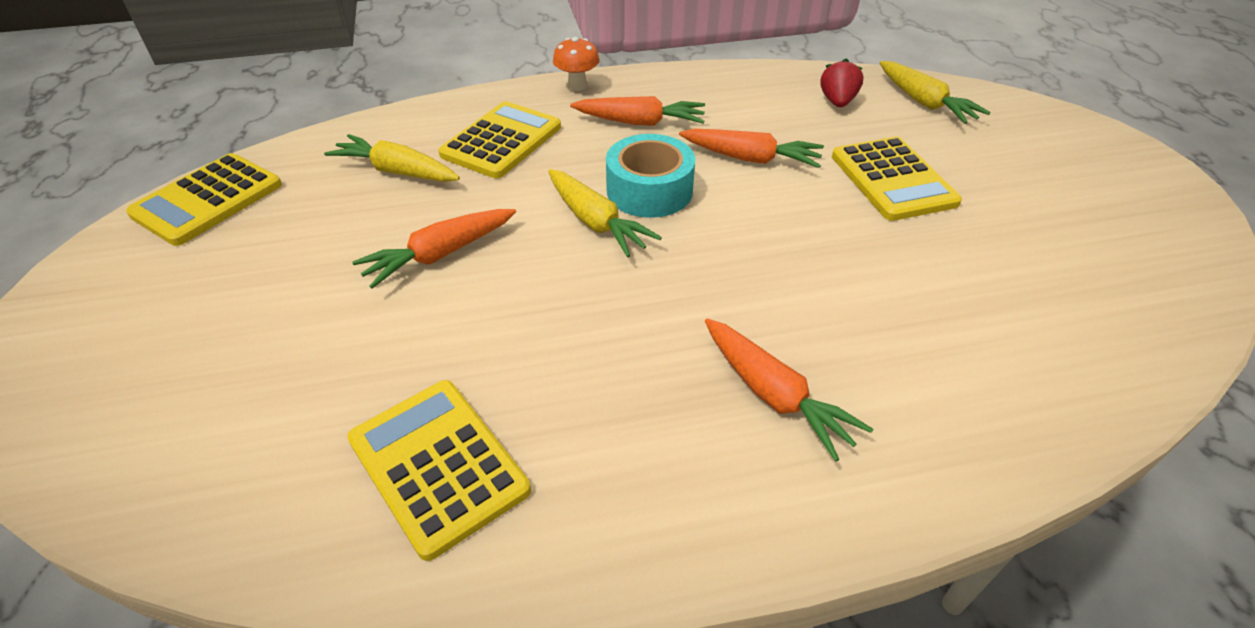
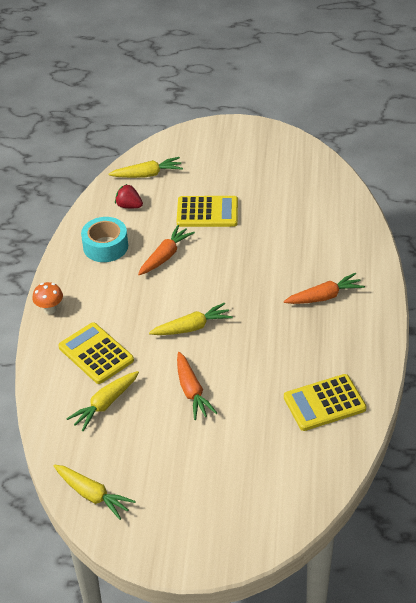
camera: 70 degrees left, 0 degrees up
yellow calculator [126,153,282,246] -> yellow carrot [54,465,136,520]
orange carrot [570,96,705,126] -> none
turquoise tape [606,134,695,218] -> turquoise tape moved to [81,217,128,262]

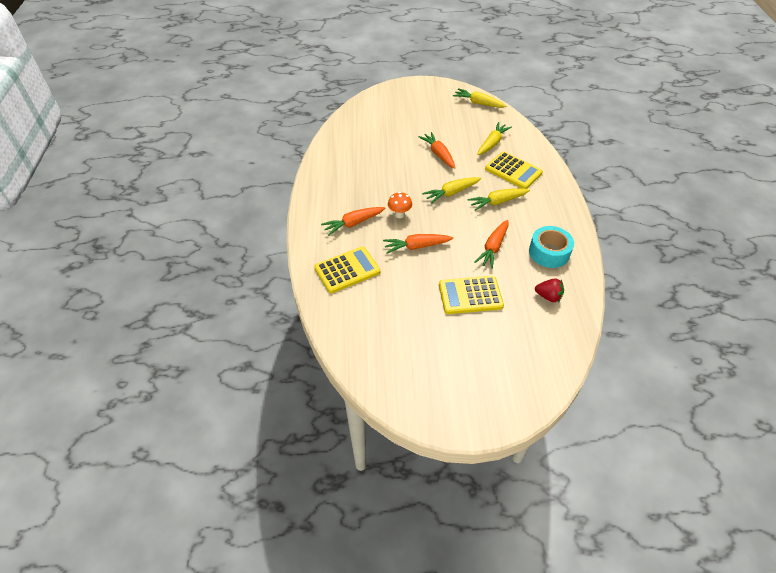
camera: 170 degrees right, 5 degrees up
orange mushroom [32,282,63,314] -> orange mushroom moved to [388,192,412,218]
yellow carrot [108,157,183,178] -> yellow carrot moved to [468,188,530,211]
yellow calculator [284,374,367,431] -> yellow calculator moved to [314,246,380,293]
none -> orange carrot [383,234,453,254]

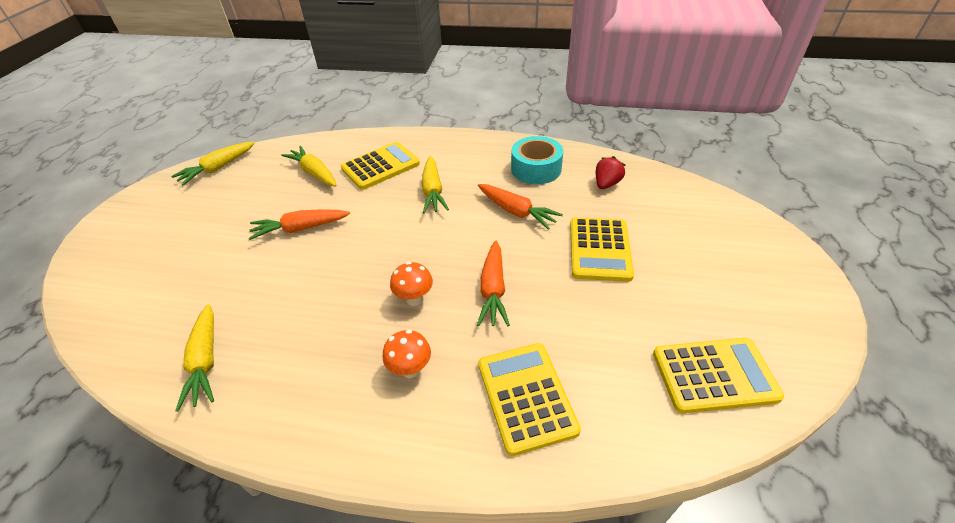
camera: 75 degrees left, 5 degrees down
orange carrot [321,207,385,236] -> orange mushroom [383,330,431,378]
yellow carrot [422,177,481,204] -> yellow carrot moved to [175,304,214,412]
none -> yellow calculator [653,338,784,414]

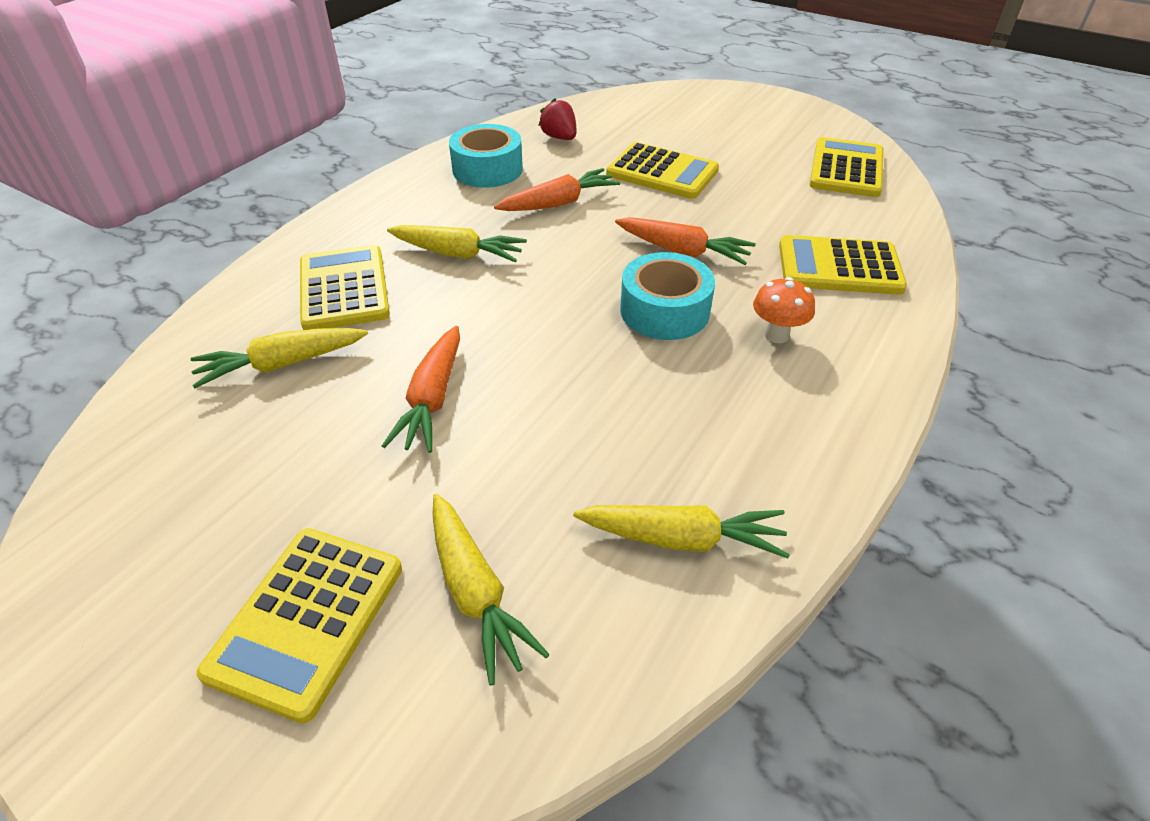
camera: 70 degrees left, 0 degrees up
yellow carrot [171,142,255,186] -> yellow carrot moved to [432,494,550,686]
orange mushroom [390,262,433,306] -> turquoise tape [620,252,715,340]
none -> yellow calculator [196,528,402,723]

